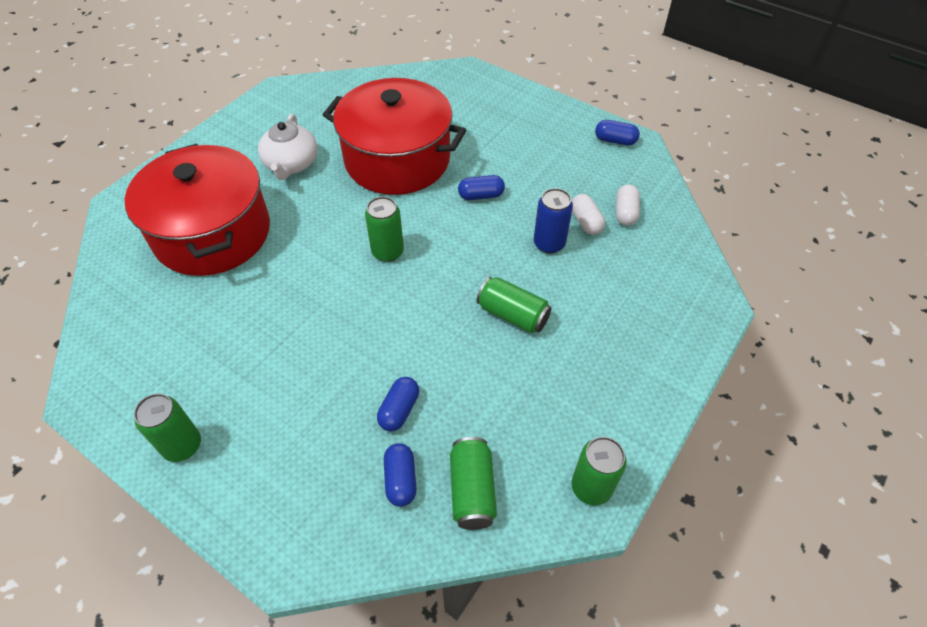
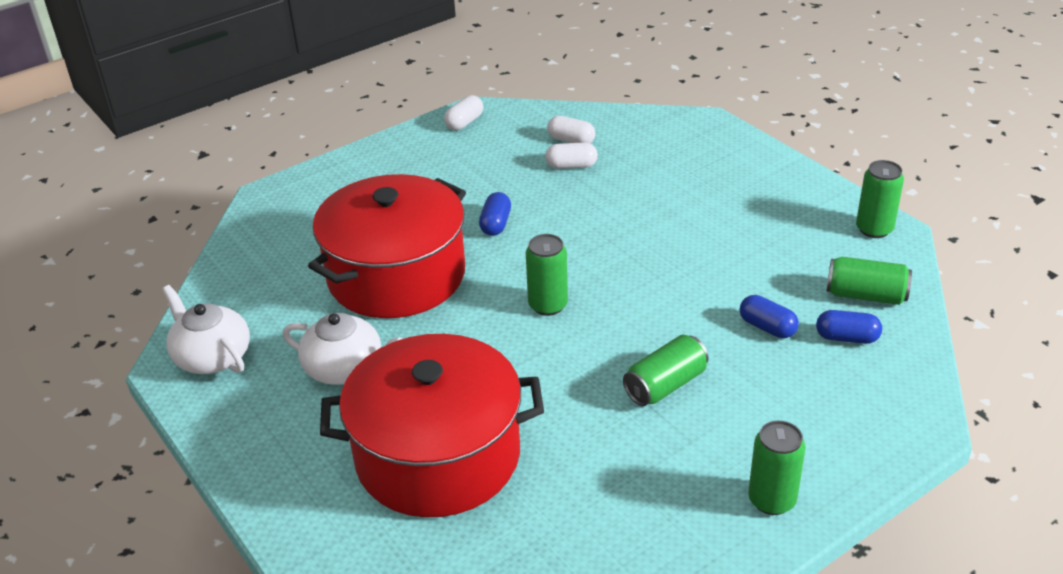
camera: 70 degrees left, 15 degrees down
green can [477,277,551,333] -> green can moved to [623,335,708,406]
blue can [534,188,573,253] -> none
blue capsule [595,120,640,146] -> white capsule [444,95,484,130]
none -> white teapot [162,285,250,374]

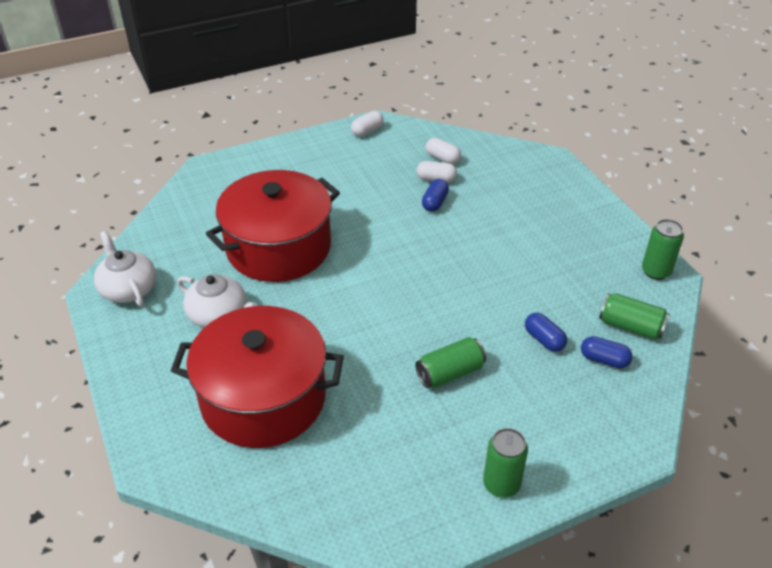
camera: 10 degrees right, 5 degrees up
blue capsule [479,192,511,236] -> blue capsule moved to [422,179,449,212]
green can [526,234,568,316] -> none

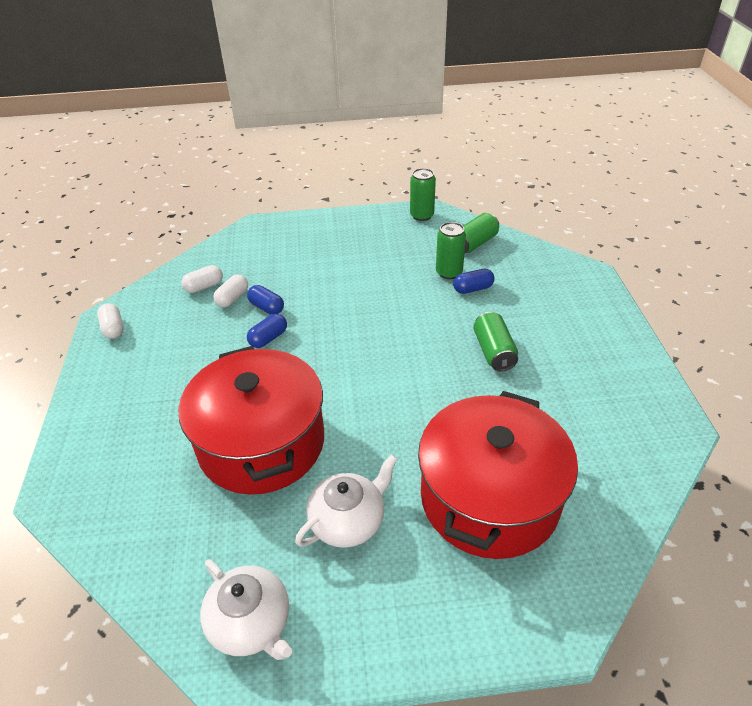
camera: 70 degrees left, 0 degrees up
white teapot [94,231,156,306] -> white teapot turned 120 degrees counterclockwise [200,559,292,660]
green can [483,428,528,498] -> green can moved to [436,222,466,279]
blue capsule [581,336,633,368] -> blue capsule moved to [247,314,287,348]

